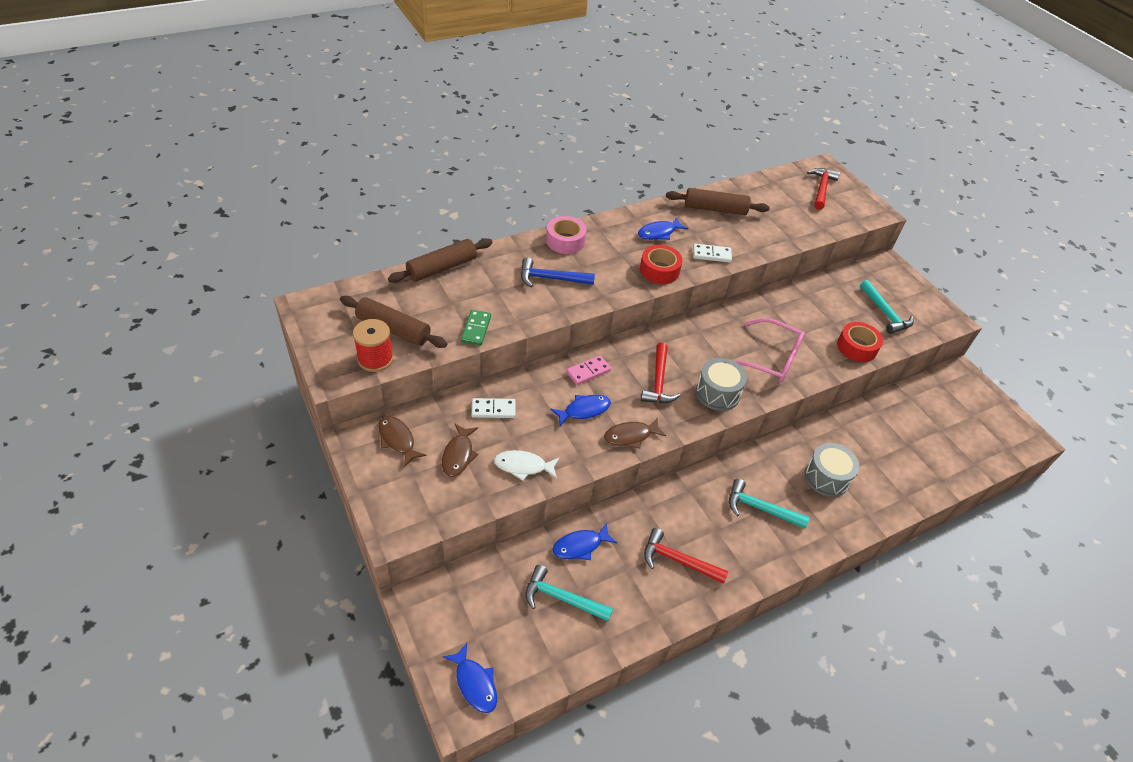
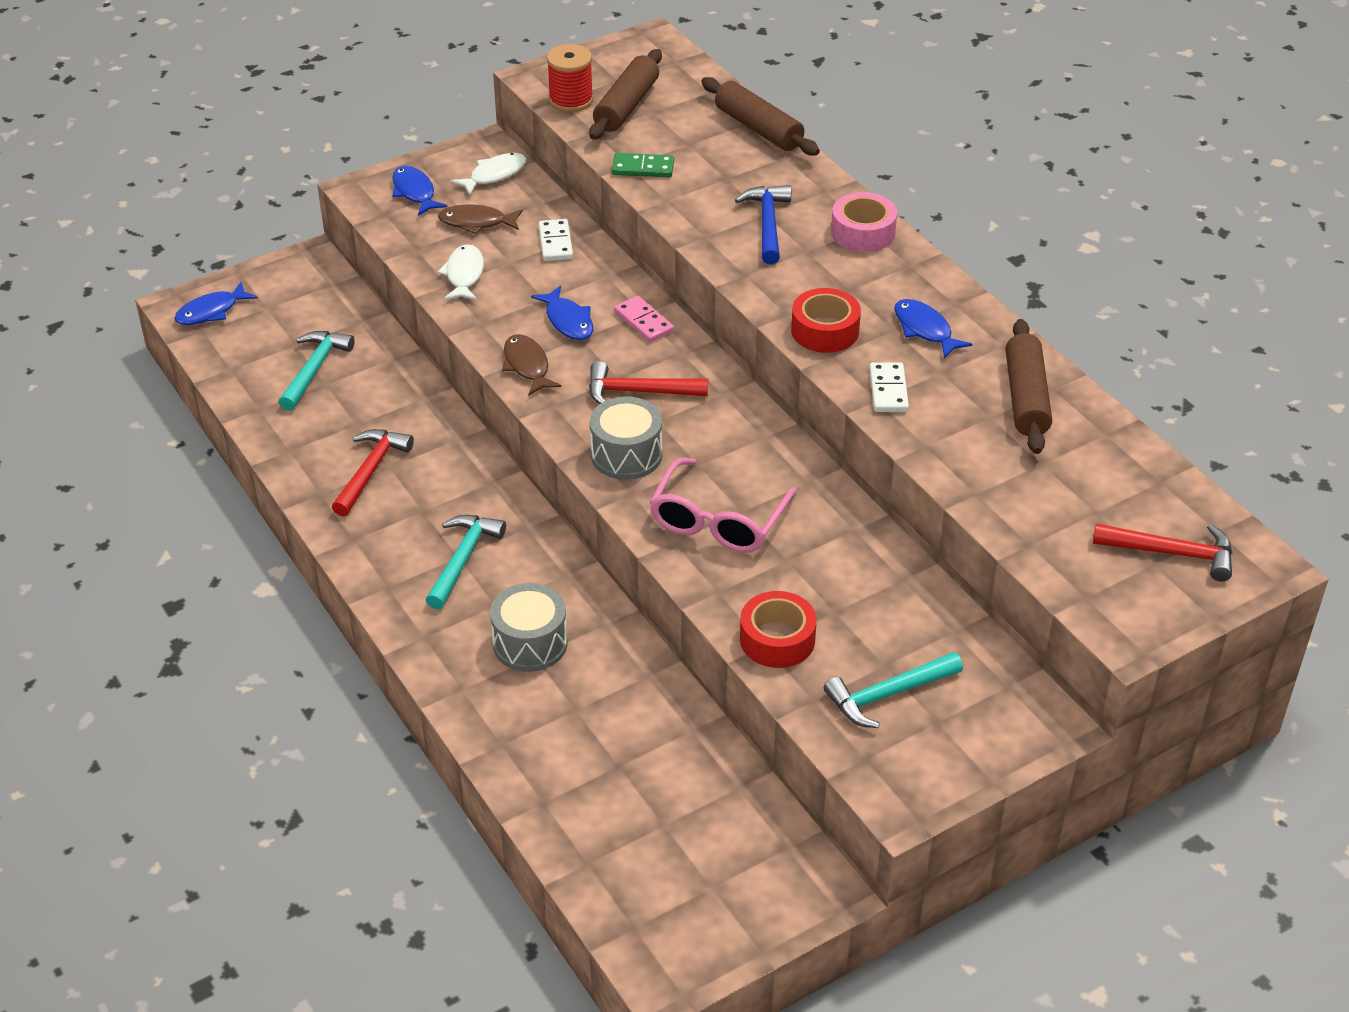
camera: 90 degrees right, 5 degrees down
brown fish [379,416,426,467] -> white fish [451,153,526,195]
blue fish [552,523,617,560] -> blue fish moved to [392,166,447,216]

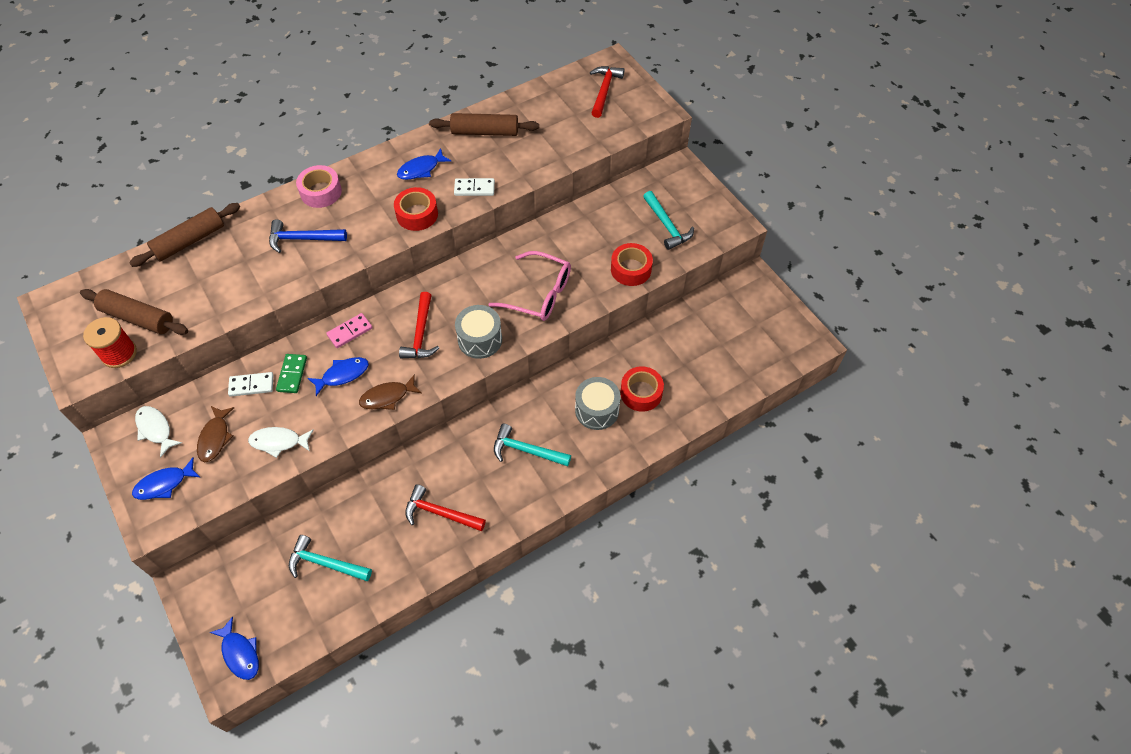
camera: 90 degrees left, 15 degrees up
green domino [612,153,674,177] -> green domino moved to [276,354,307,393]
none -> red tape [620,366,664,412]

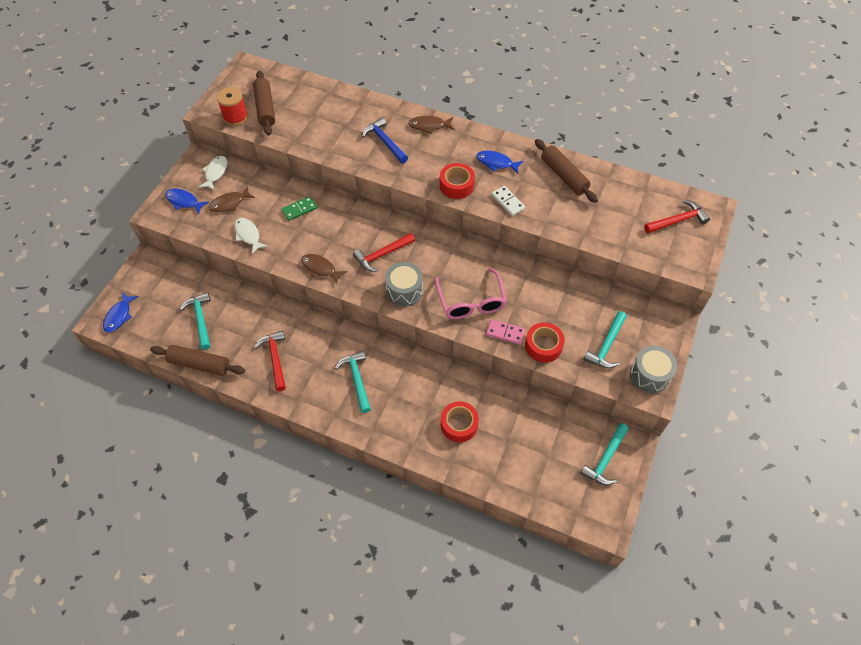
camera: 55 degrees right, 0 degrees up
brown rolling pin [129,203,240,267] -> brown rolling pin moved to [150,345,245,376]
white domino [228,372,273,397] -> none
pink tape [296,165,342,208] -> brown fish [408,116,454,134]
blue fish [307,357,369,396] -> none
pink domino [326,313,372,348] -> pink domino moved to [486,319,525,345]
grey drum [575,377,621,430] -> grey drum moved to [630,345,678,393]
none -> turquoise hammer [580,423,629,485]

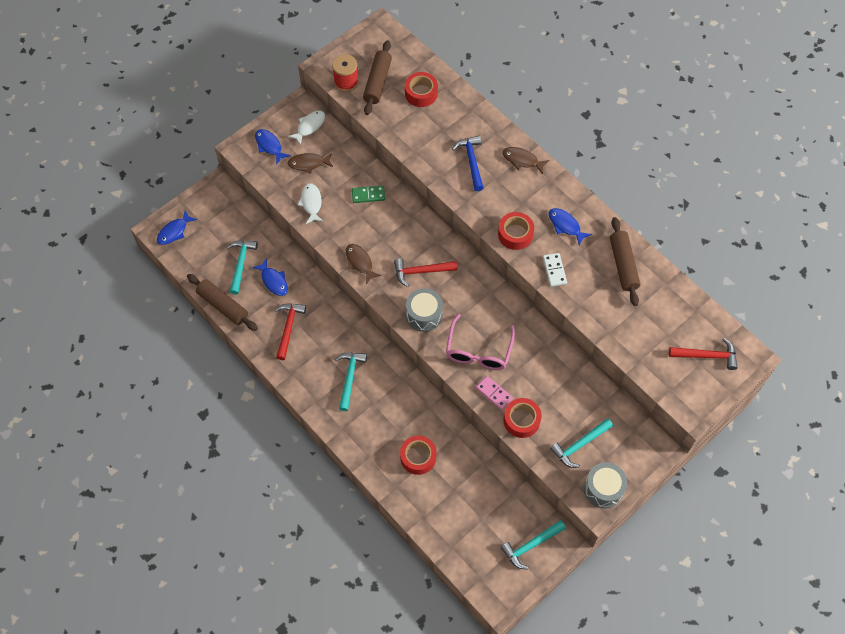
camera: 25 degrees right, 5 degrees up
none -> blue fish [252,258,288,296]
none -> red tape [405,72,438,107]

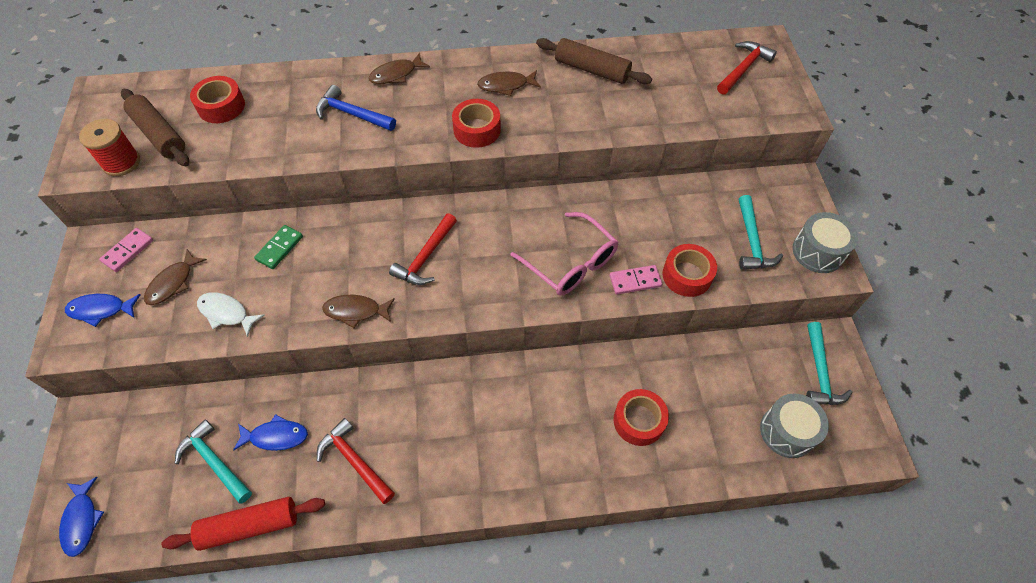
camera: 55 degrees left, 5 degrees down
brown rolling pin [187,274,258,331] -> red rolling pin [162,497,325,551]
white fish [288,111,325,145] -> pink domino [99,228,153,272]
turquoise hammer [335,352,367,411] -> none
grey drum [406,288,443,332] -> grey drum moved to [760,393,829,458]
white domino [543,253,567,287] -> none
blue fish [549,208,592,246] -> brown fish [477,70,541,96]

